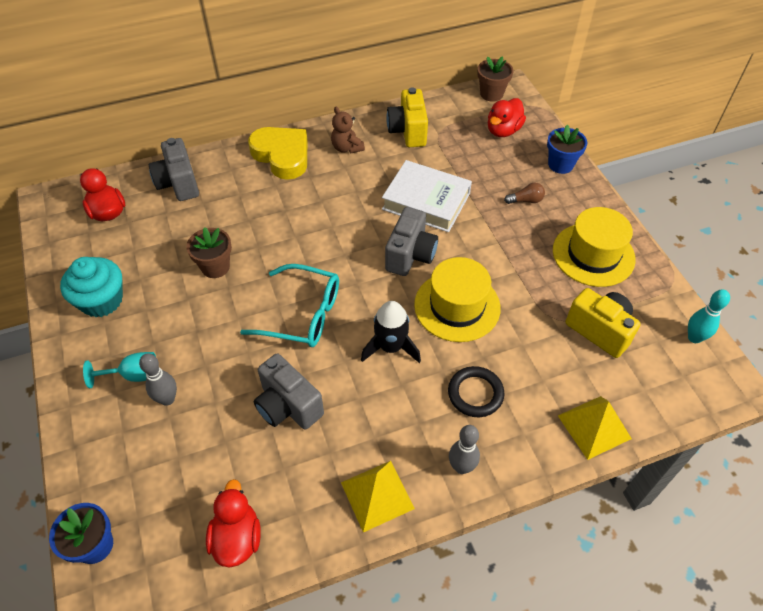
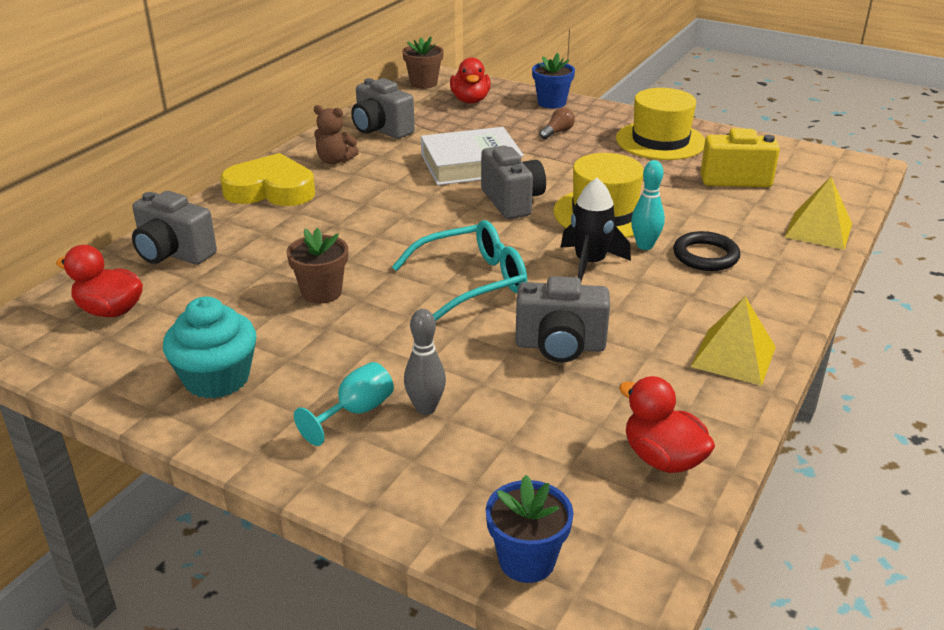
camera: 40 degrees left, 20 degrees down
yellow camera [386,87,428,147] -> grey camera [351,78,415,139]
grey bowling pin [449,425,480,474] -> none
turquoise bowling pin [688,289,730,343] -> turquoise bowling pin moved to [631,160,665,250]

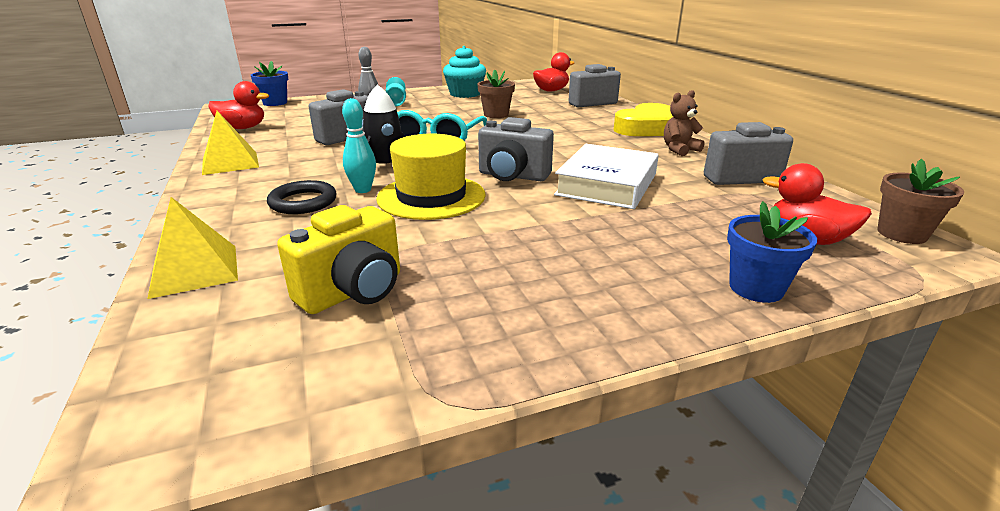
camera: 130 degrees right, 5 degrees down
brown light bulb [540,107,575,139] -> none
yellow hat [616,88,705,160] -> none

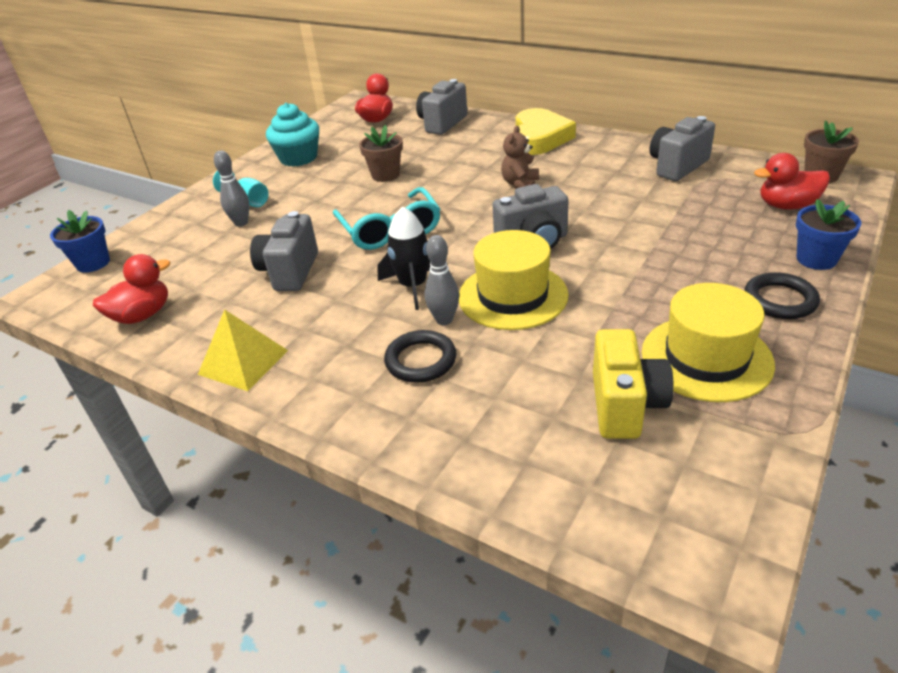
camera: 35 degrees left, 10 degrees up
yellow pyramid [148,197,238,299] -> none
turquoise bowling pin [342,98,376,193] -> grey bowling pin [425,235,459,325]
white book [554,144,659,209] -> none
brown teddy bear [664,90,705,156] -> brown teddy bear moved to [501,126,539,189]
none -> yellow hat [642,283,775,402]
none -> black ring [744,272,820,319]

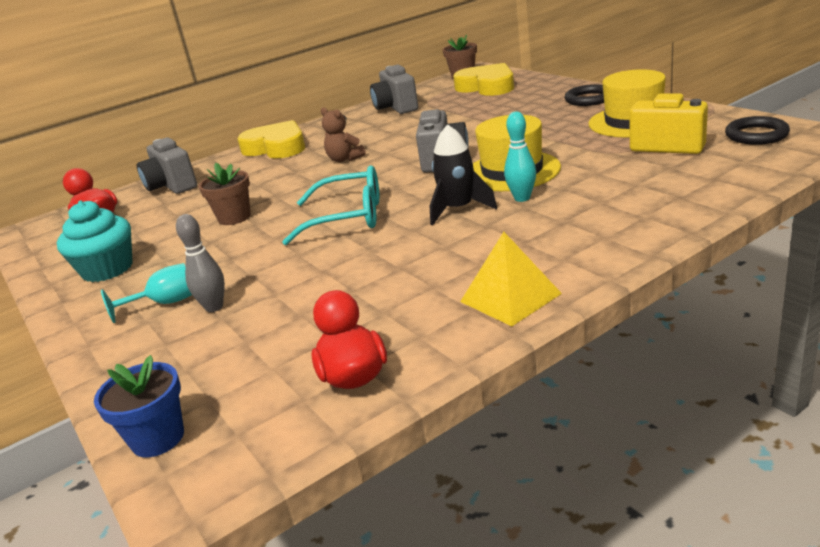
camera: 65 degrees left, 10 degrees down
grey camera [250,211,318,291] -> none
black ring [384,330,456,383] -> black ring moved to [725,116,790,145]
grey bowling pin [425,235,459,325] -> turquoise bowling pin [504,112,536,202]
red duck [754,153,830,210] -> yellow heart [453,63,514,96]
blue flower pot [796,199,861,270] -> none

